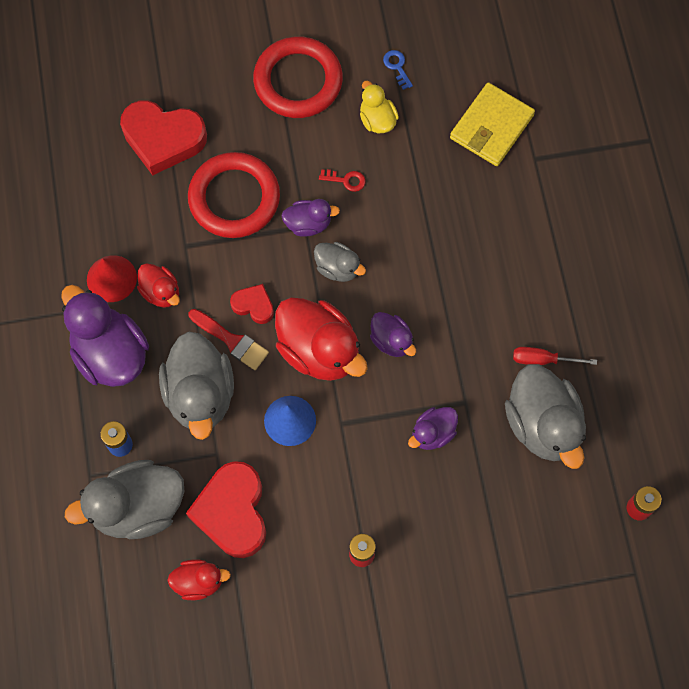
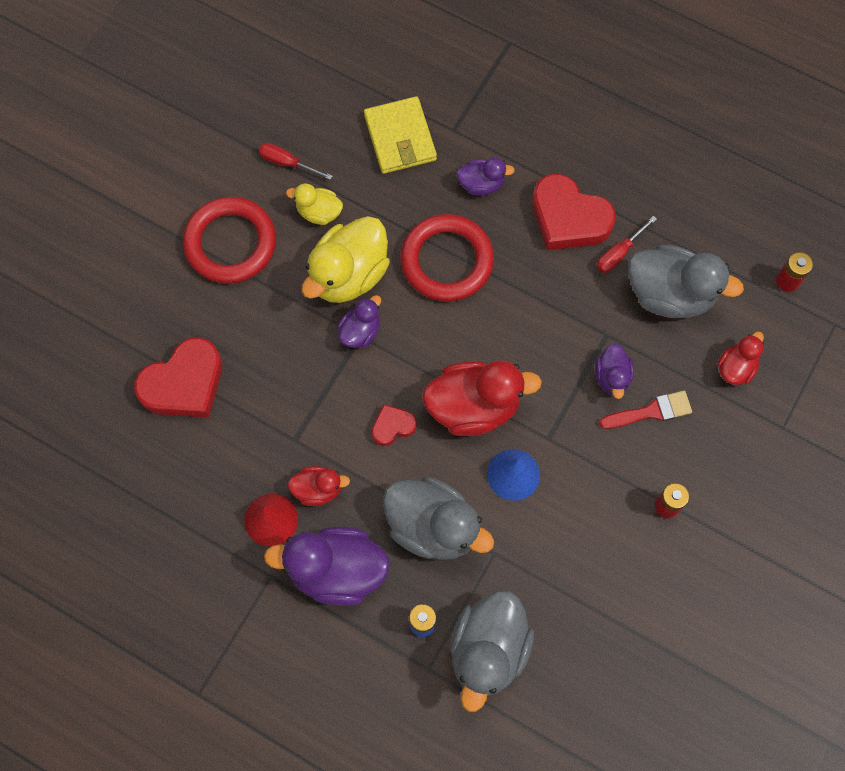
camera: 50 degrees left, 0 degrees up
red duck [167,559,231,600] -> red duck moved to [717,331,764,385]
red heart [186,461,266,558] -> red heart moved to [532,174,616,250]
red ring [188,152,280,238] -> red ring moved to [400,214,494,301]
red brush [189,309,269,370] -> red brush moved to [599,391,692,429]
grey duck [314,242,366,282] -> none
red key [319,169,366,192] -> yellow duck [301,216,390,303]
purple duck [370,312,416,357] -> purple duck moved to [456,157,515,196]
blue key [383,50,413,90] -> red screwdriver [259,143,333,180]

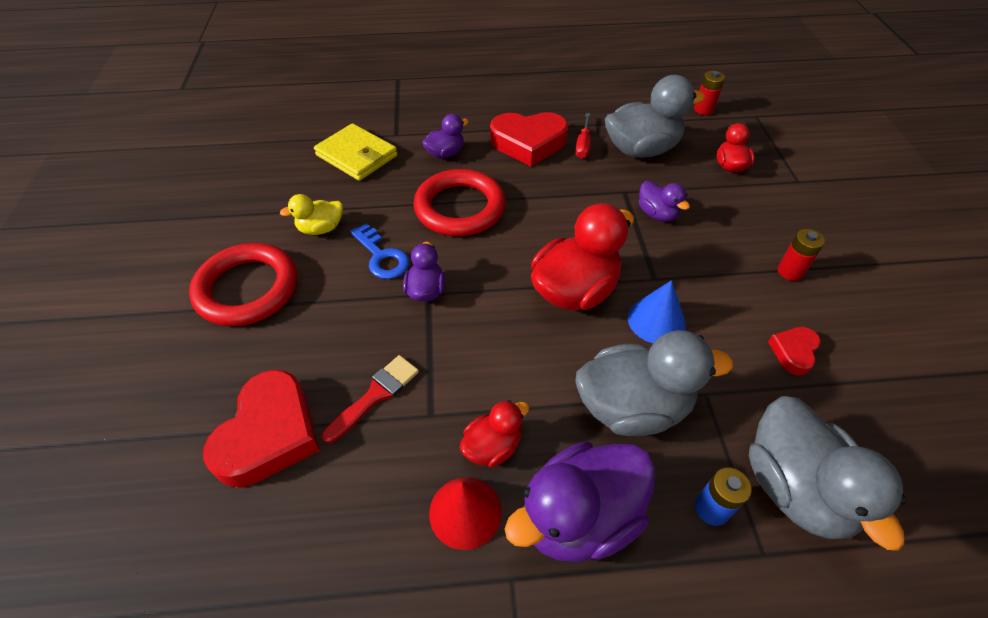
camera: 35 degrees left, 20 degrees down
red screwdriver [259,143,333,180] -> none
yellow duck [301,216,390,303] -> blue key [350,223,410,279]
red heart [372,405,417,446] -> red heart moved to [768,327,821,375]
red brush [599,391,692,429] -> red brush moved to [322,355,419,443]

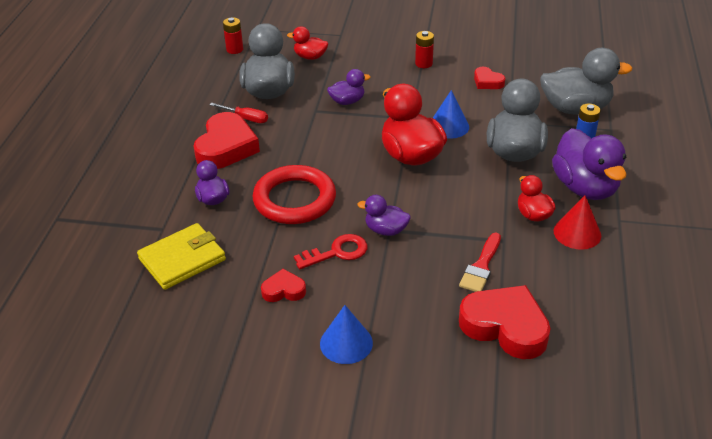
camera: 75 degrees left, 10 degrees down
red ring [189,243,298,326] -> blue cone [320,305,373,364]
yellow duck [280,194,343,235] -> red heart [261,269,306,302]
red brush [322,355,419,443] -> red brush turned 120 degrees counterclockwise [459,233,501,292]
blue key [350,223,410,279] -> red key [294,234,368,269]

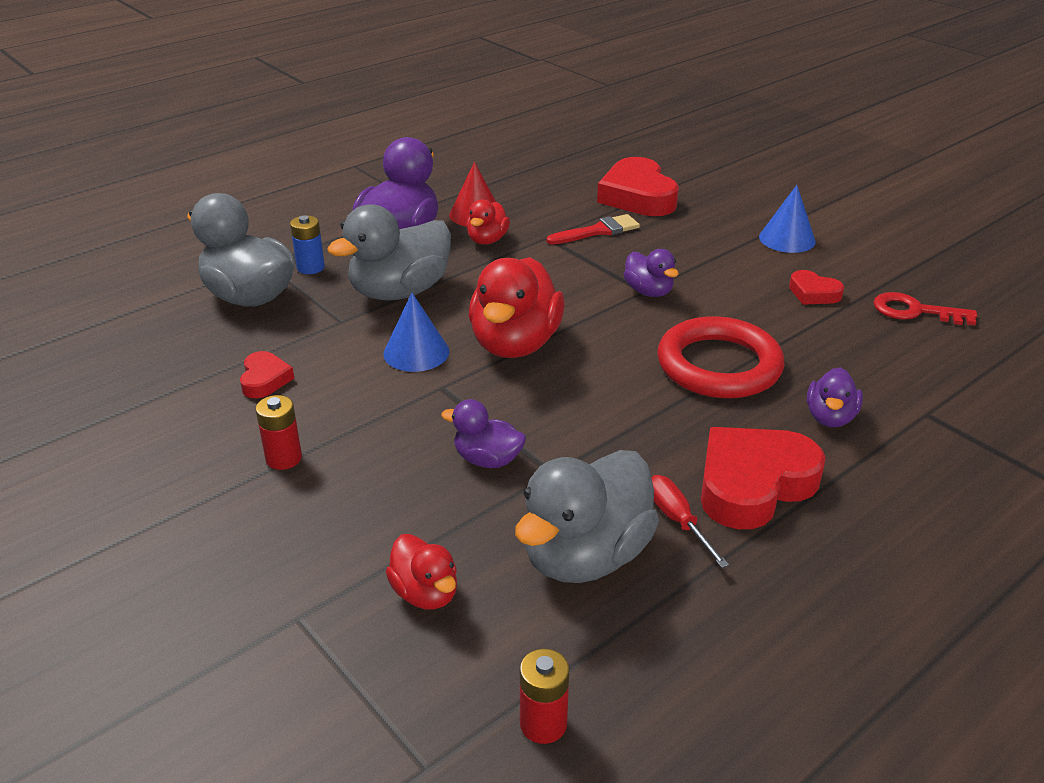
camera: 140 degrees left, 5 degrees down
yellow wallet [137,223,226,290] -> none
red key [294,234,368,269] -> red key moved to [874,292,977,325]

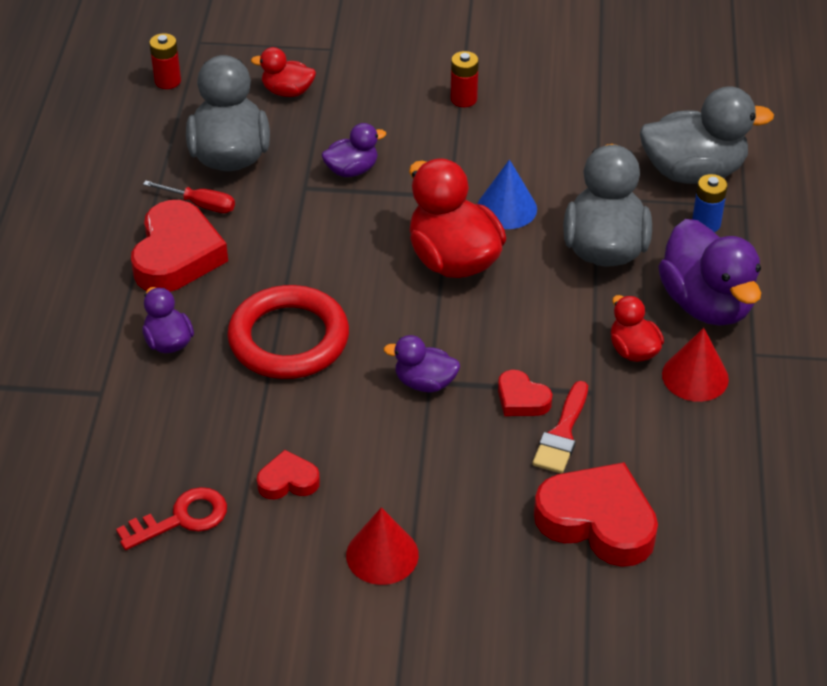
camera: 135 degrees right, 10 degrees up
red heart [240,351,295,398] -> red heart moved to [498,370,552,416]
blue cone [759,185,816,253] -> red cone [346,507,419,585]

